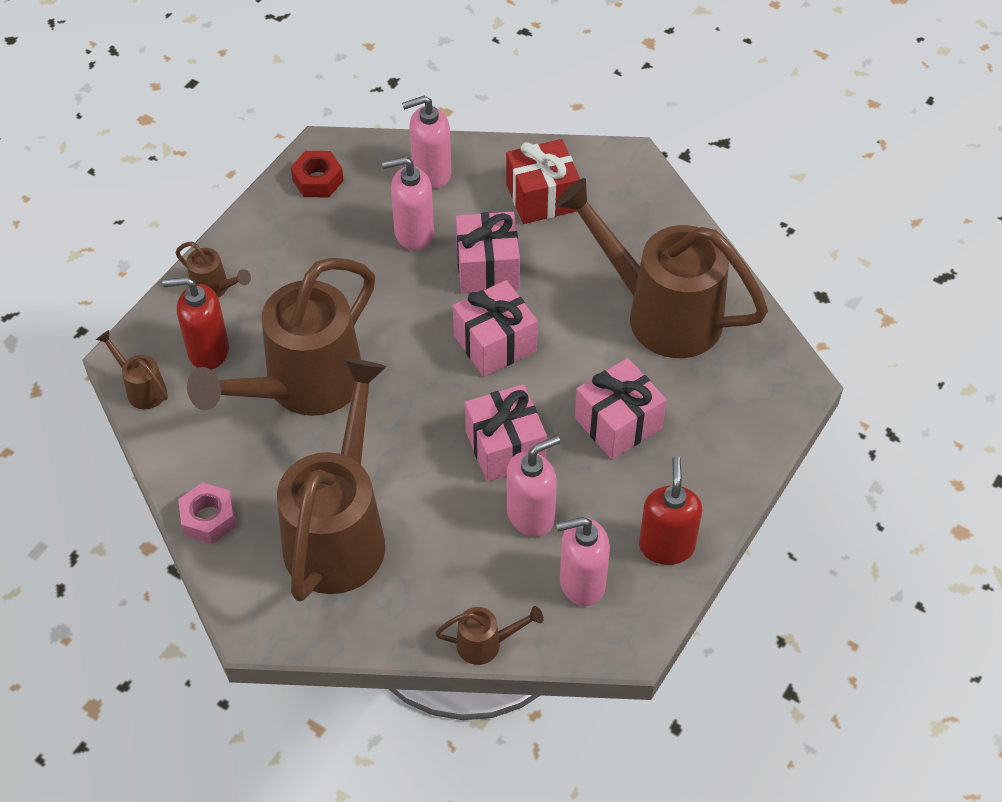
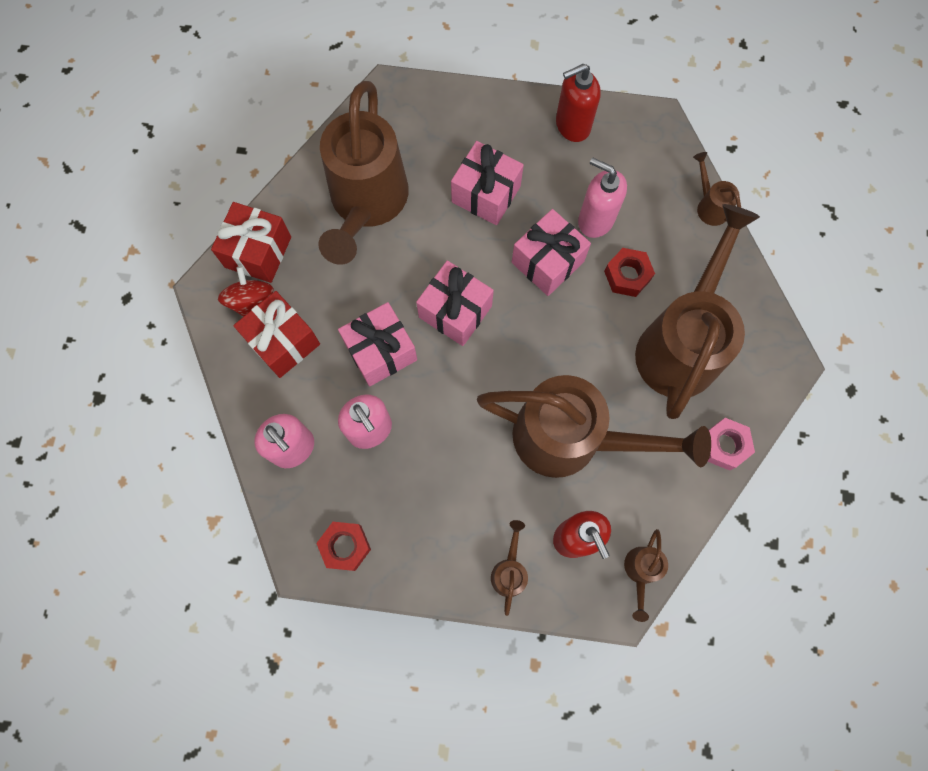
camera: 115 degrees left, 20 degrees up
brown watering can [277,359,386,601] -> brown watering can turned 120 degrees clockwise [635,204,760,419]
pink soap dispenser [556,517,610,606] -> none
none -> red gift [211,202,291,283]
none -> red spinning top [218,266,274,317]
none -> red nut [604,248,655,297]

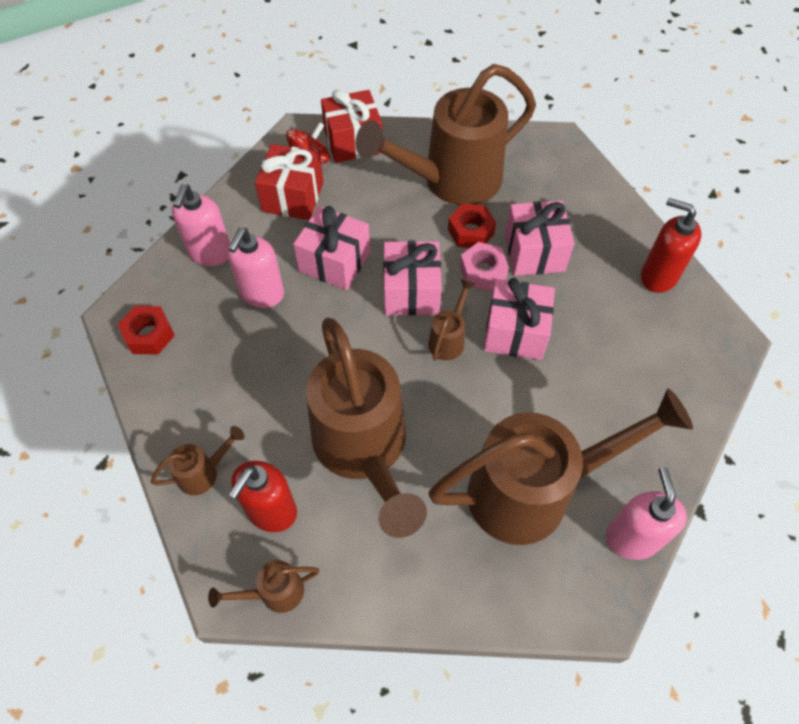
camera: 55 degrees right, 15 degrees down
pink soap dispenser [578,158,627,238] -> pink soap dispenser moved to [606,467,687,560]
red nut [604,248,655,297] -> red nut moved to [448,204,496,248]
brown watering can [693,152,741,226] -> brown watering can moved to [428,279,475,360]
pink nut [708,418,755,471] -> pink nut moved to [460,242,509,292]

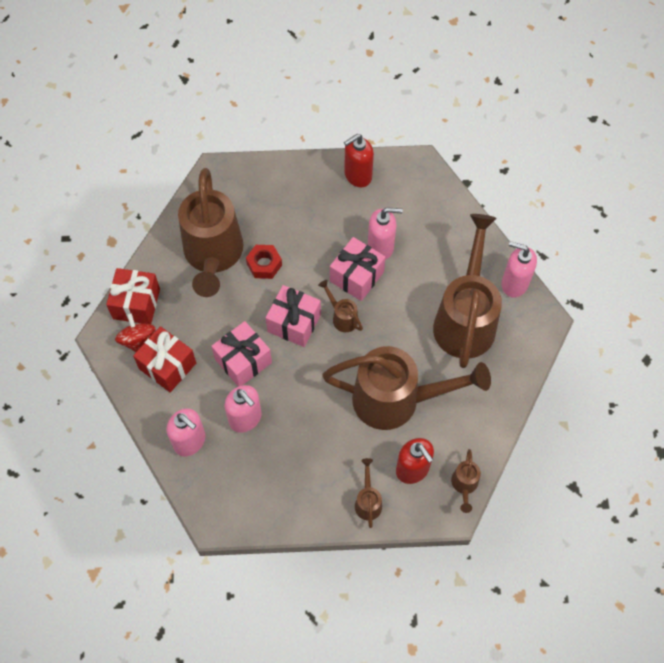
camera: 65 degrees left, 5 degrees up
red nut [118,306,175,354] -> none
pink nut [460,242,509,292] -> none
pink gift [505,201,575,276] -> none
none -> pink soap dispenser [368,207,403,260]

